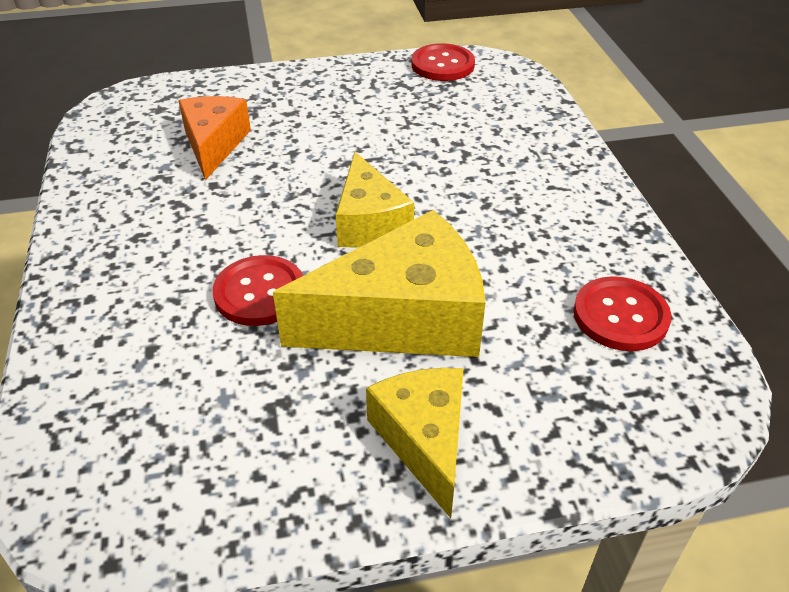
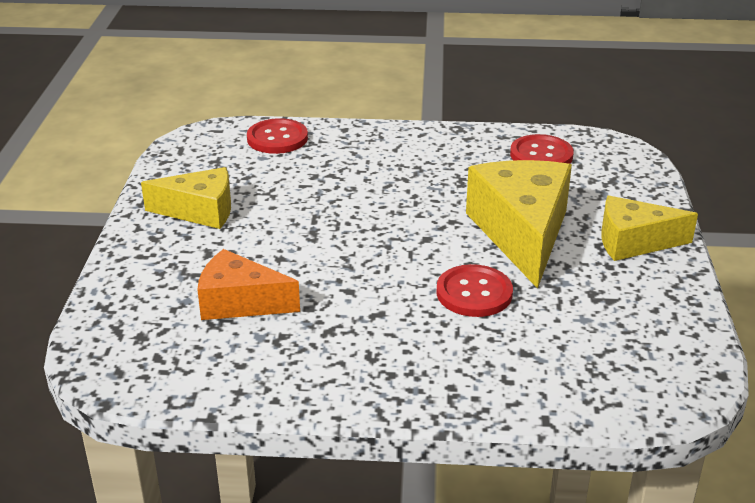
camera: 75 degrees left, 10 degrees down
yellow cheese [335,152,414,247] -> yellow cheese moved to [141,167,231,229]
red button [411,43,475,81] -> red button moved to [247,118,308,154]

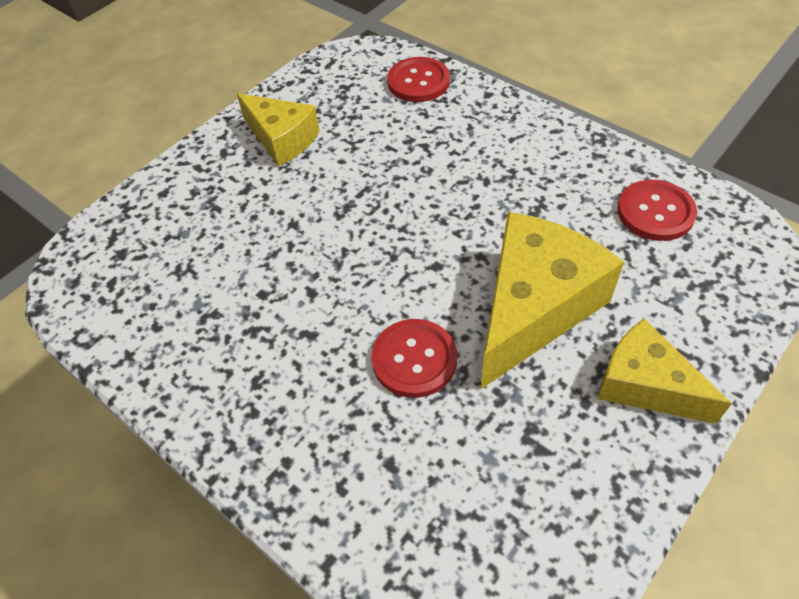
camera: 40 degrees right, 20 degrees up
orange cheese [197,249,300,320] -> none

